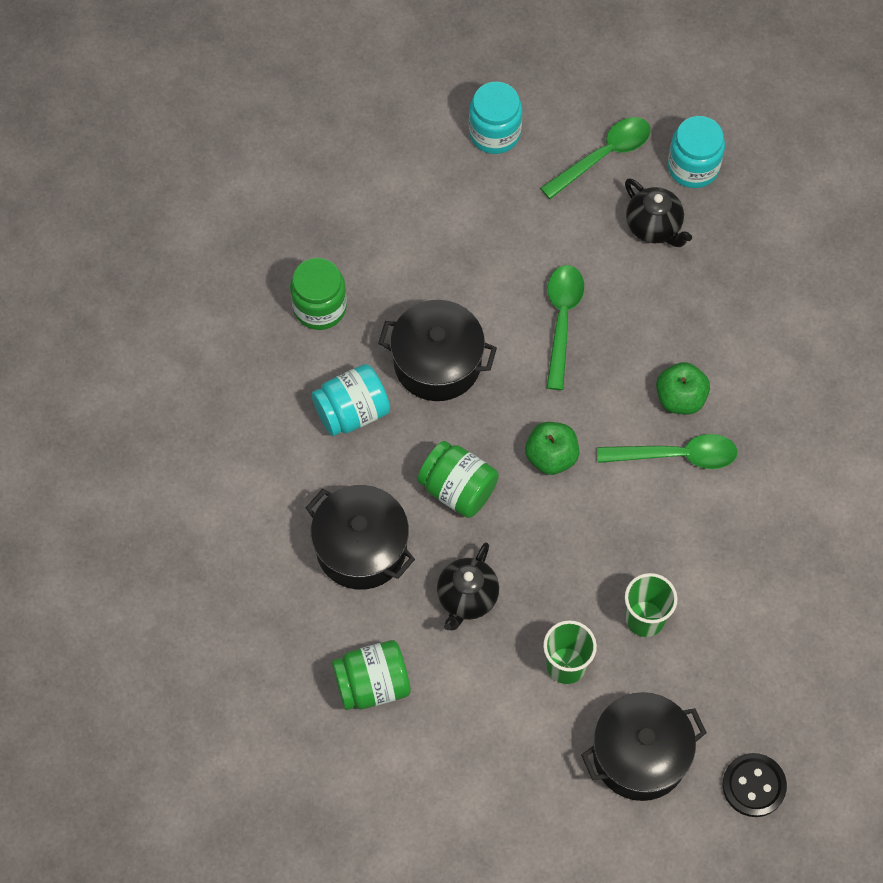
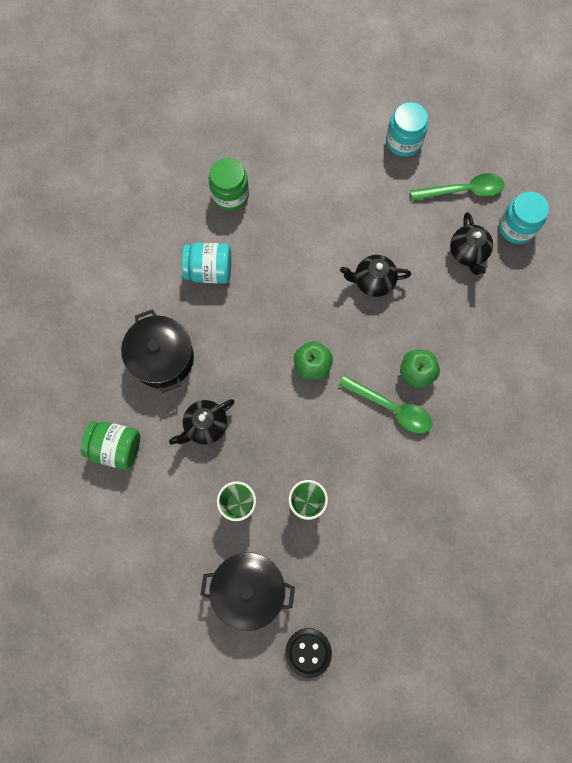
camera: 30 degrees right, 10 degrees up
black pot [378,300,497,401] -> none
green jar [417,441,499,518] -> none
green spoon [547,265,584,390] -> black teapot [340,255,411,297]

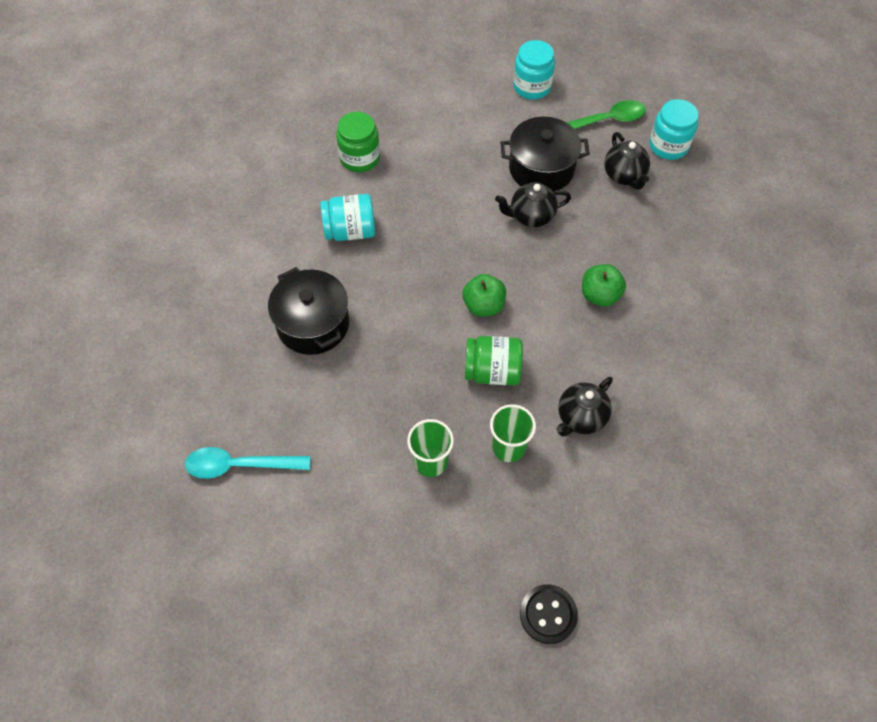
camera: 10 degrees left, 15 degrees down
green jar [81,421,140,470] -> green jar moved to [465,336,523,386]
black teapot [169,399,234,445] -> black teapot moved to [556,377,613,437]
black pot [200,552,295,631] -> black pot moved to [500,117,590,192]
green spoon [339,375,432,434] -> none
none -> turquoise spoon [185,447,310,479]

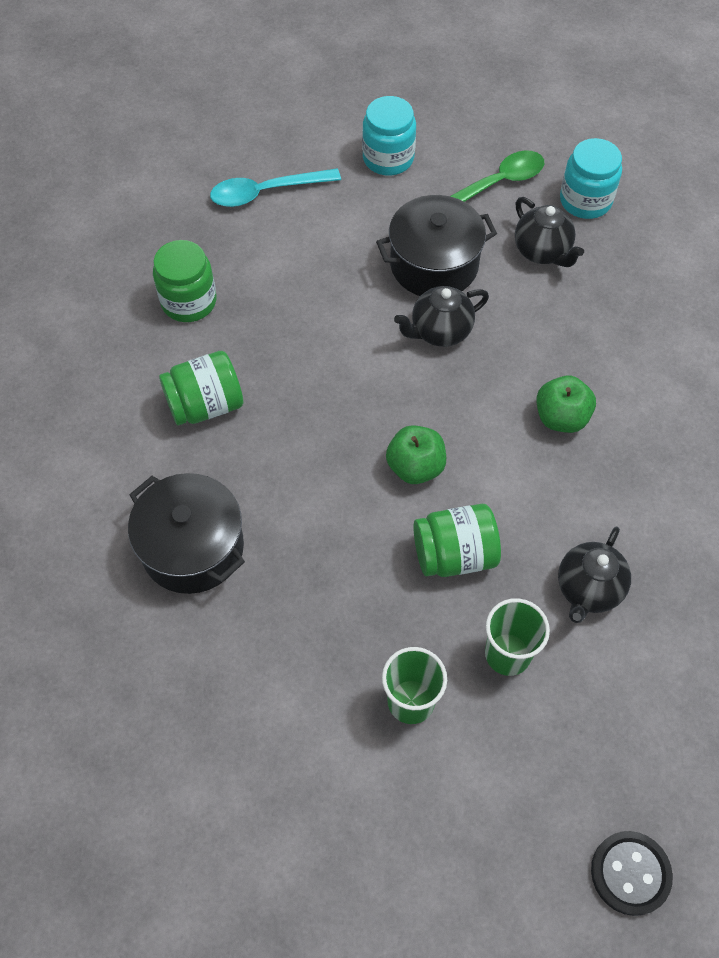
camera: 15 degrees left, 0 degrees up
turquoise spoon [185,447,310,479] -> turquoise spoon moved to [210,168,341,207]
turquoise jar [321,194,375,241] -> green jar [159,351,243,425]

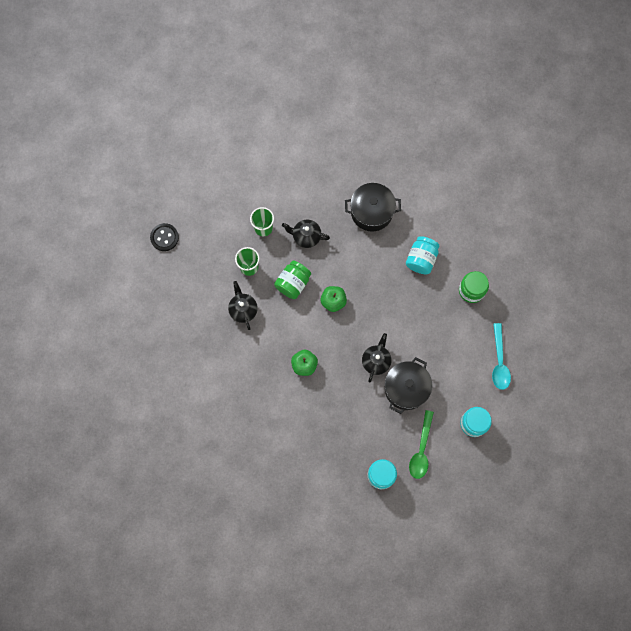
camera: 135 degrees right, 15 degrees up
green jar [159,351,243,425] -> turquoise jar [406,236,439,274]
turquoise spoon [210,168,341,207] -> turquoise spoon turned 150 degrees clockwise [492,323,511,390]
black teapot [515,197,584,267] -> black teapot moved to [282,219,330,248]

